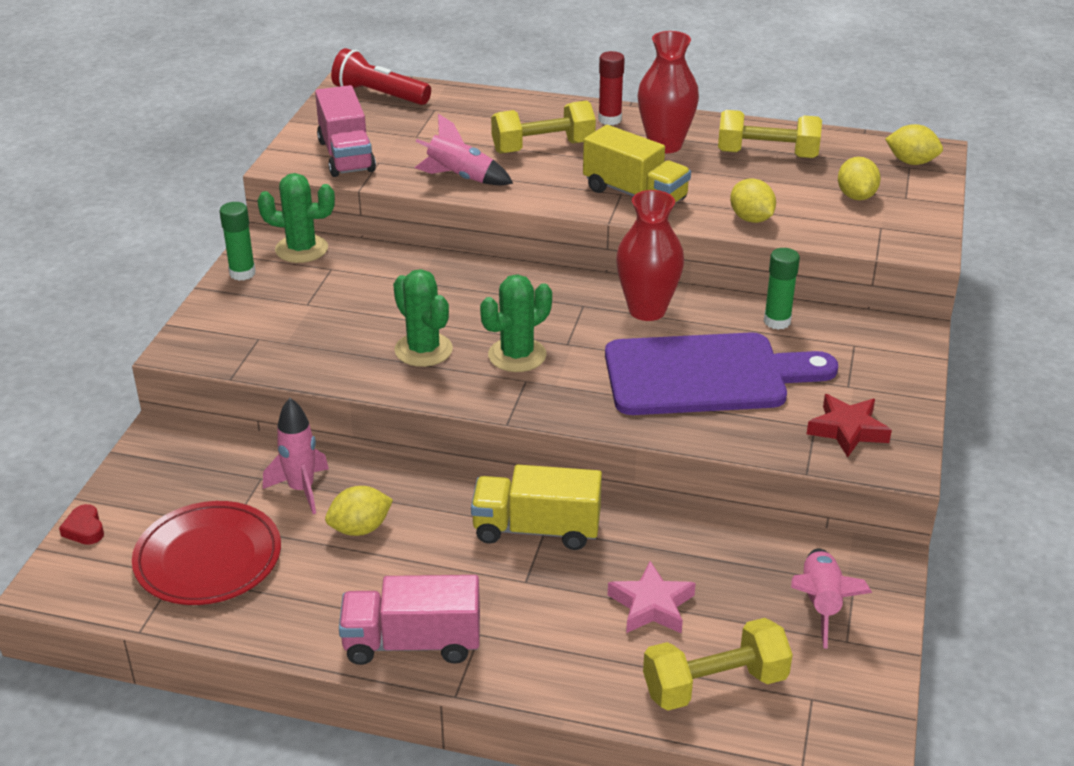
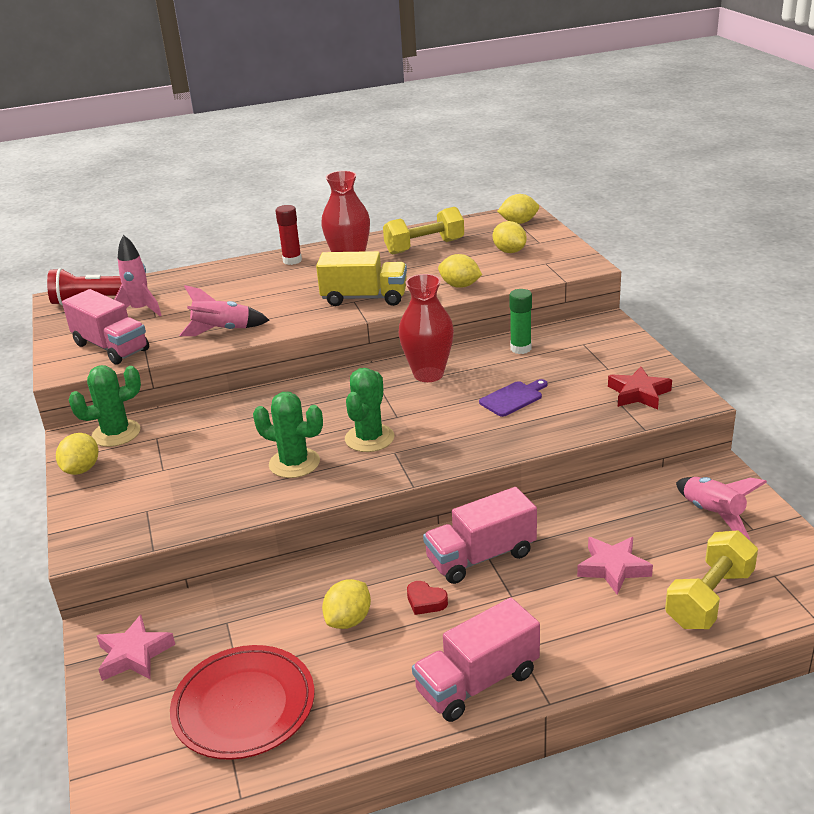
camera: 30 degrees left, 5 degrees down
red heart [59,504,104,545] -> red heart moved to [407,581,448,615]
green glue stick [219,202,256,281] -> yellow lemon [56,433,98,475]
pink rocket [263,398,329,514] -> pink rocket moved to [114,235,162,316]
yellow truck [471,464,602,550] -> pink truck [423,487,537,584]
yellow dumbbell [491,100,596,154] -> none
purple cutting board [605,332,838,415] -> purple cutting board [479,379,548,417], size x0.41
none -> pink star [96,615,175,681]

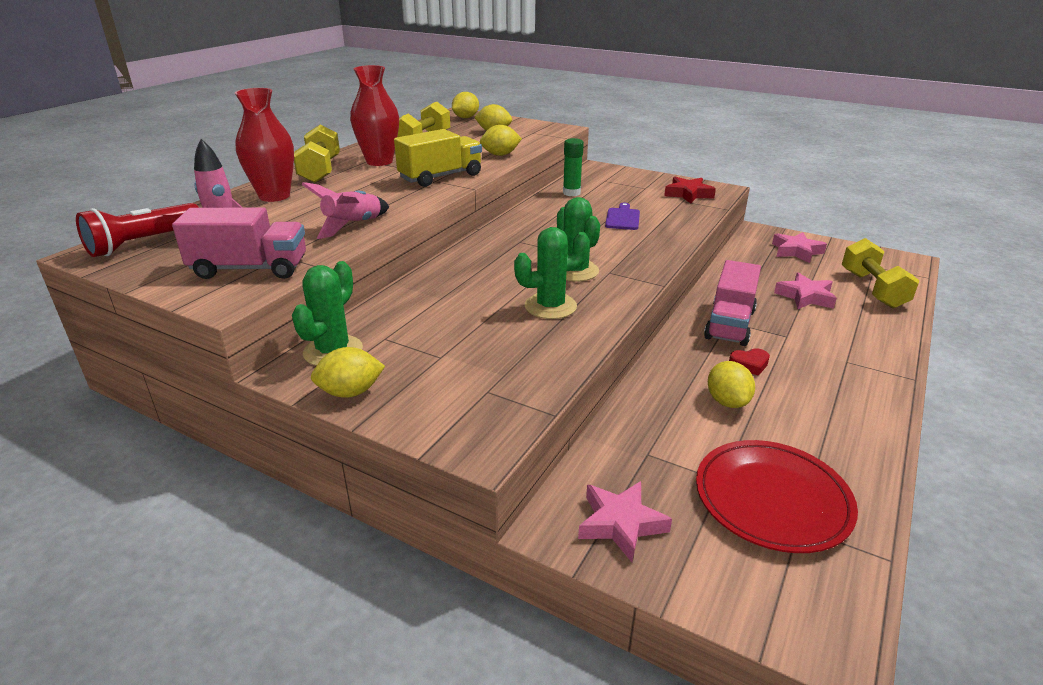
camera: 45 degrees left, 0 degrees up
yellow lemon [56,433,98,475] -> yellow lemon turned 75 degrees counterclockwise [311,347,385,398]
red glue stick [275,205,302,265] -> yellow dumbbell [294,124,340,183]
red vase [399,274,454,382] -> red vase moved to [235,88,294,202]
pink truck [412,598,540,722] -> none
pink rocket [676,477,767,539] -> pink star [772,232,827,263]

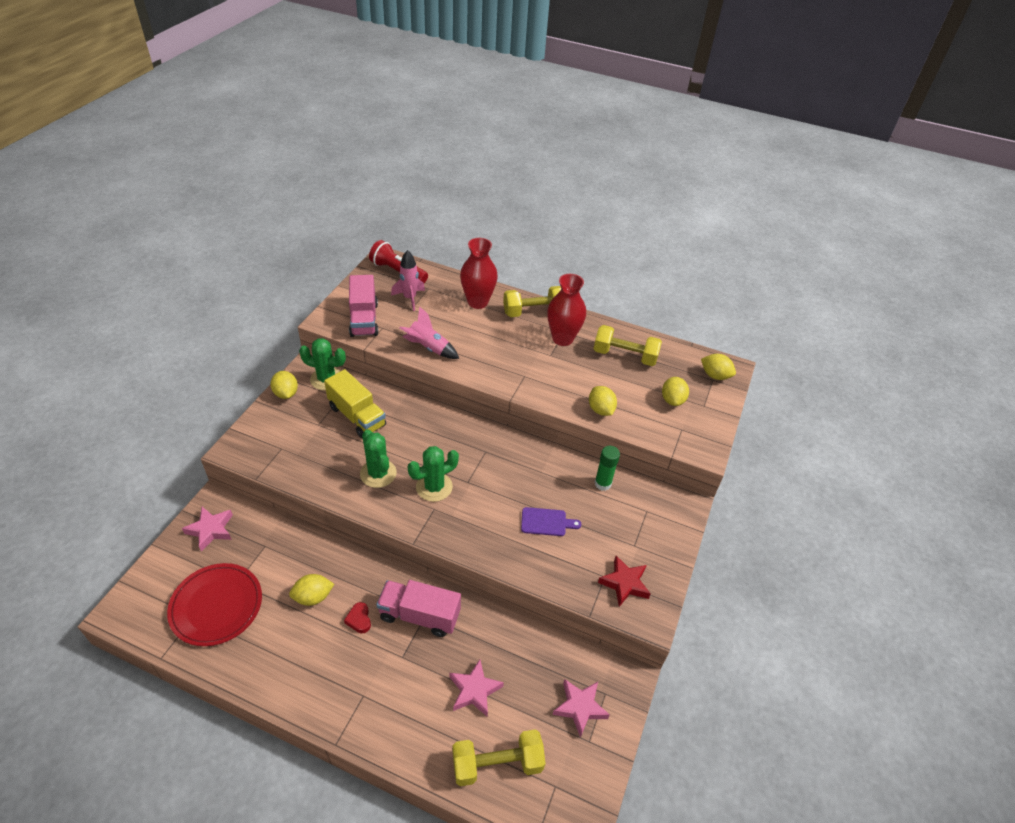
camera: 80 degrees right, 15 degrees up
yellow truck [394,129,482,187] -> yellow truck moved to [324,369,386,438]

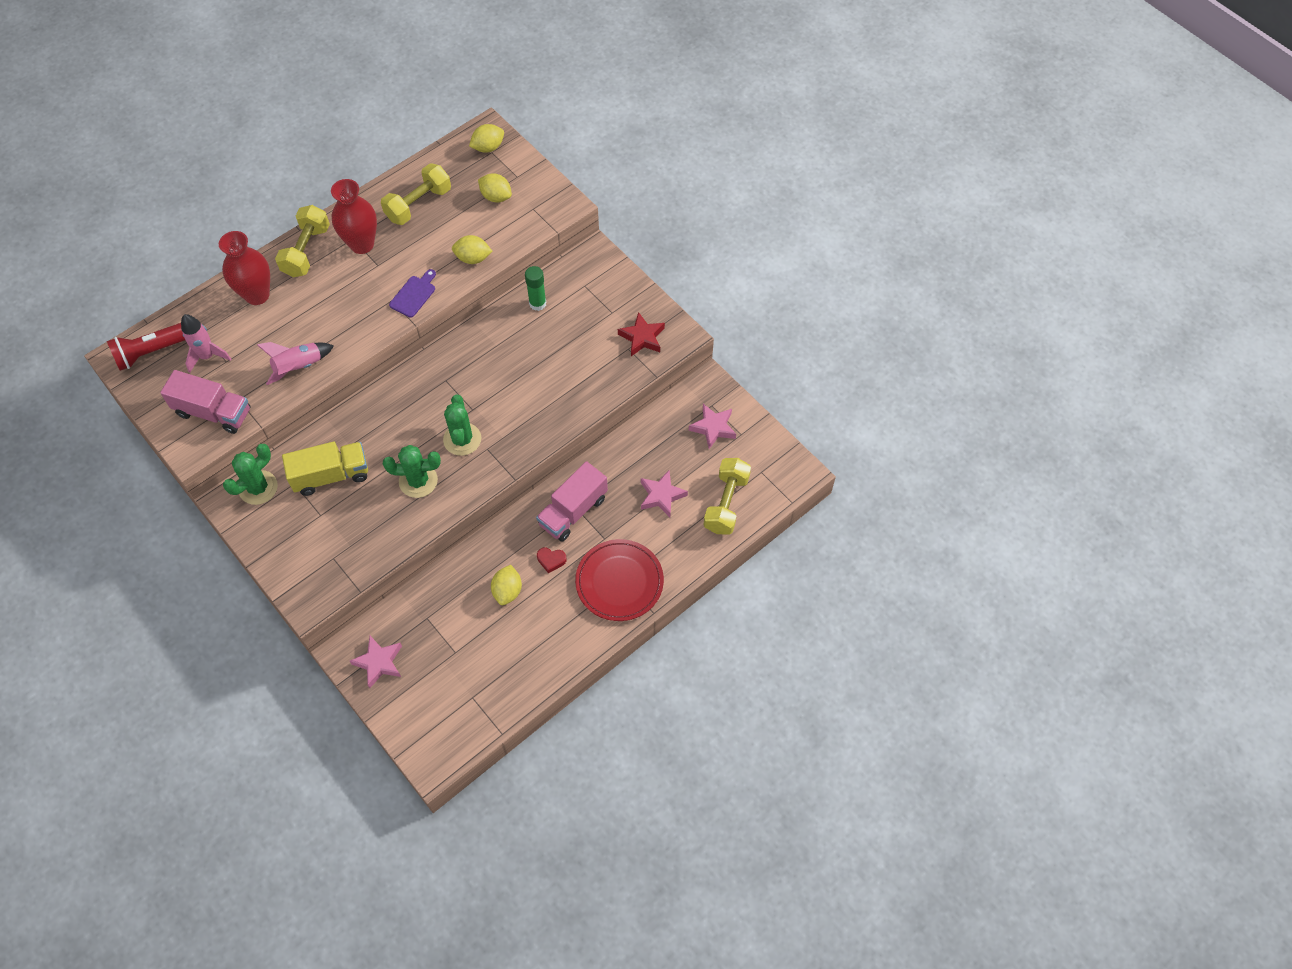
camera: 60 degrees left, 15 degrees up
red plate [167,563,262,646] -> red plate moved to [575,539,664,621]
yellow lemon [270,371,298,399] -> none
purple cutting board [521,507,581,536] -> purple cutting board moved to [389,269,436,318]

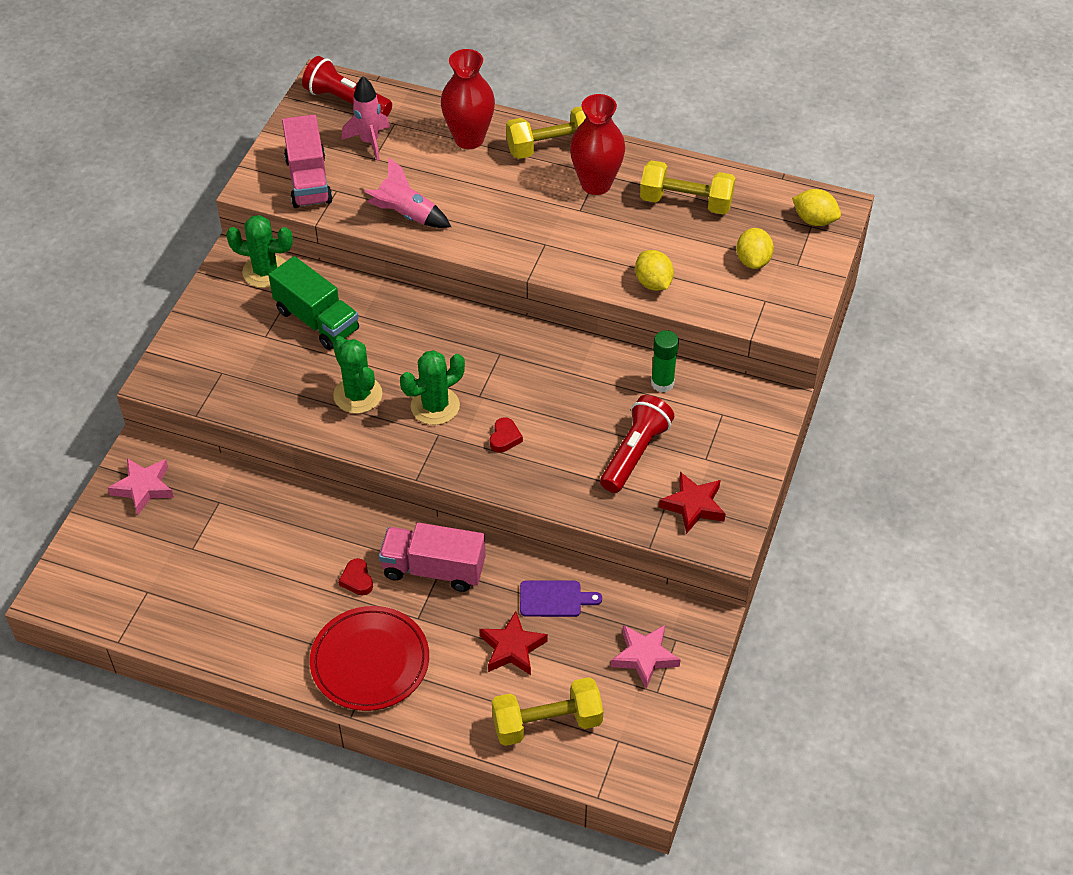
camera: 60 degrees right, 10 degrees down
yellow truck [282,441,368,496] -> green truck [269,256,359,350]
purple cutting board [389,269,436,318] -> purple cutting board moved to [520,580,602,617]
yellow lemon [491,565,522,605] -> none
pink star [641,470,688,517] -> red star [479,611,548,675]
none -> red heart [490,417,523,453]
none -> red flashlight [600,395,674,493]

